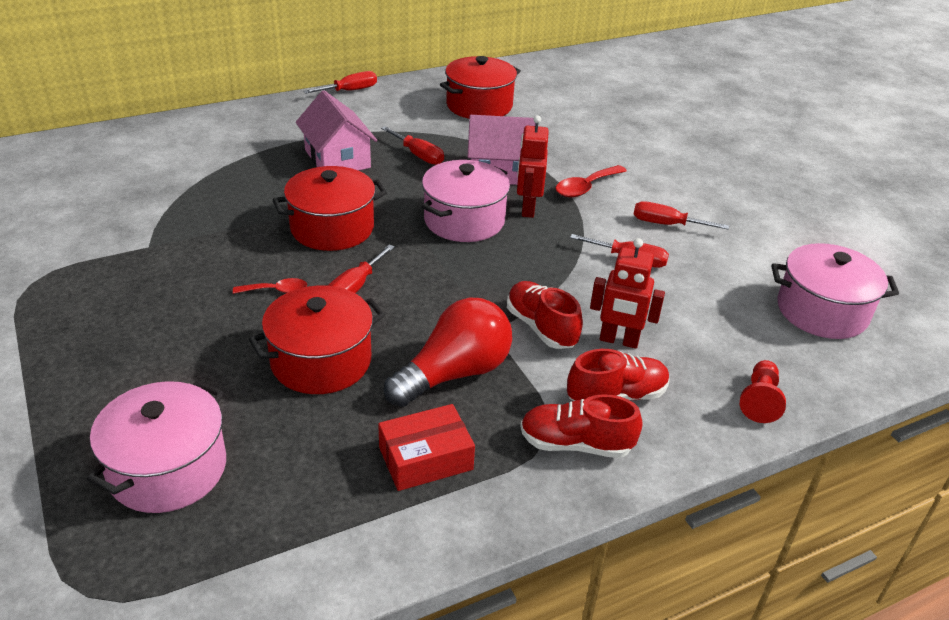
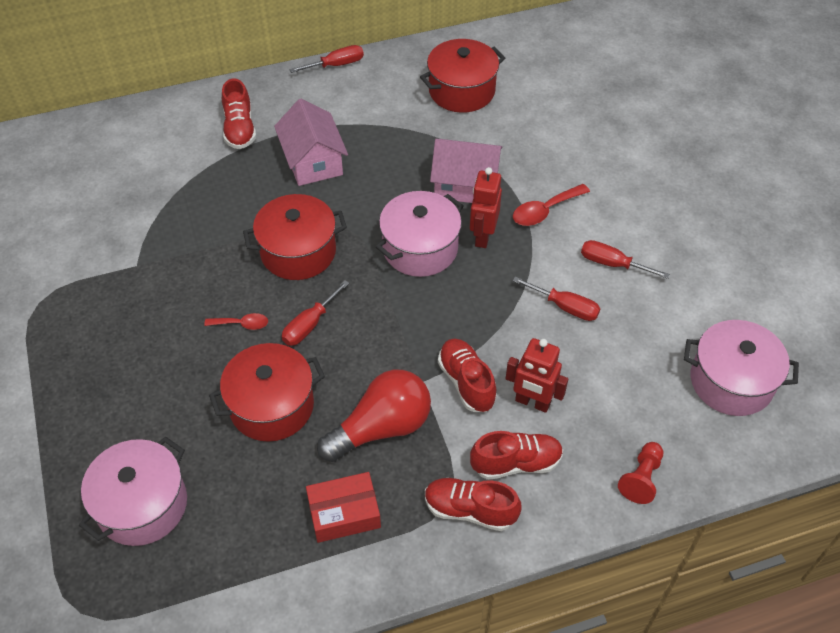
camera: 10 degrees right, 15 degrees up
red screwdriver [381,126,444,165] -> none
none -> red shoe [222,79,256,149]

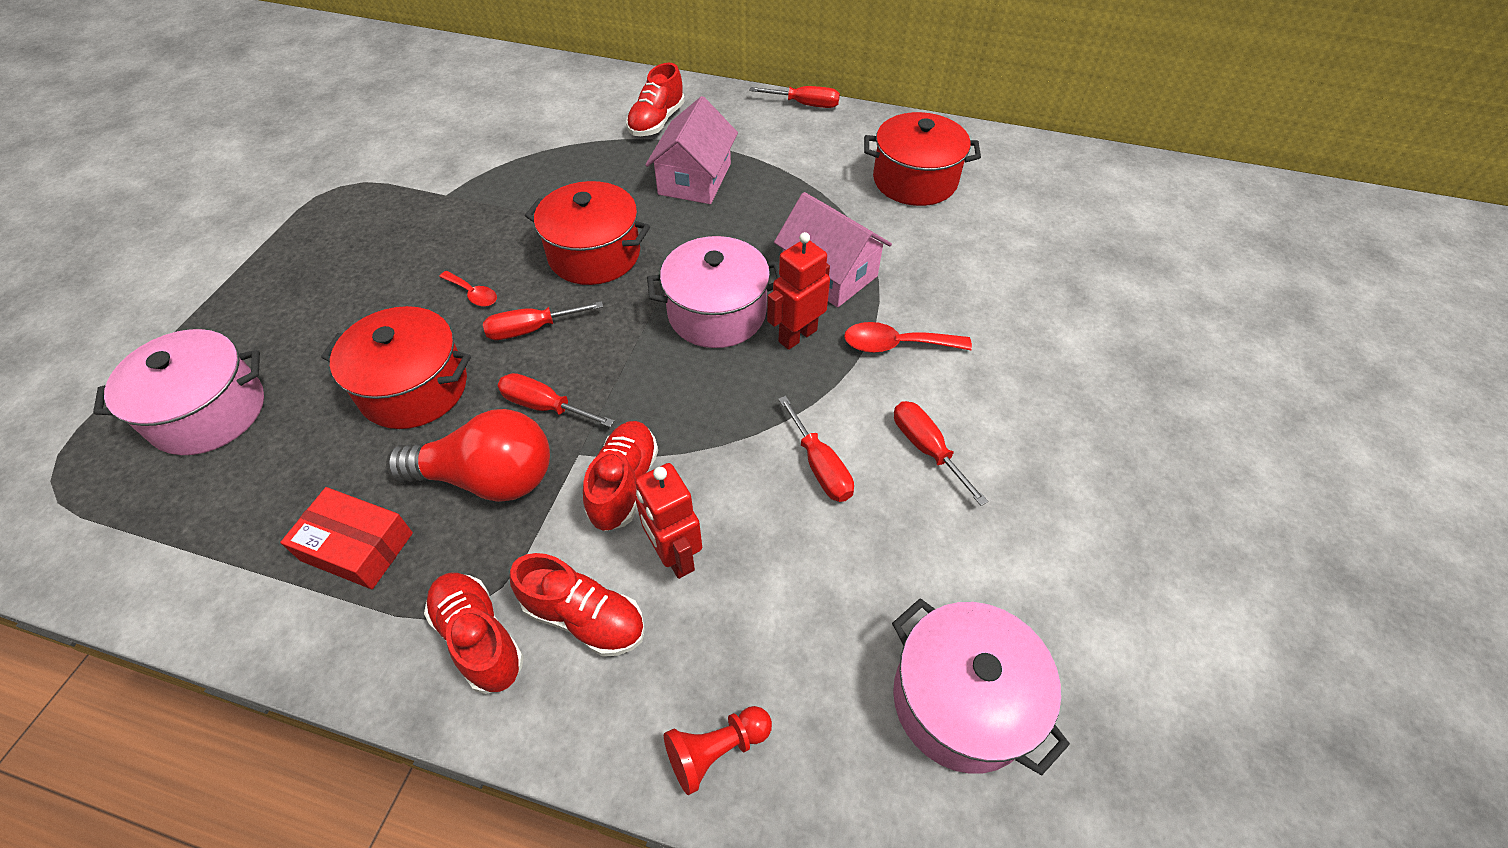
camera: 35 degrees right, 0 degrees up
none -> red screwdriver [497,373,614,427]

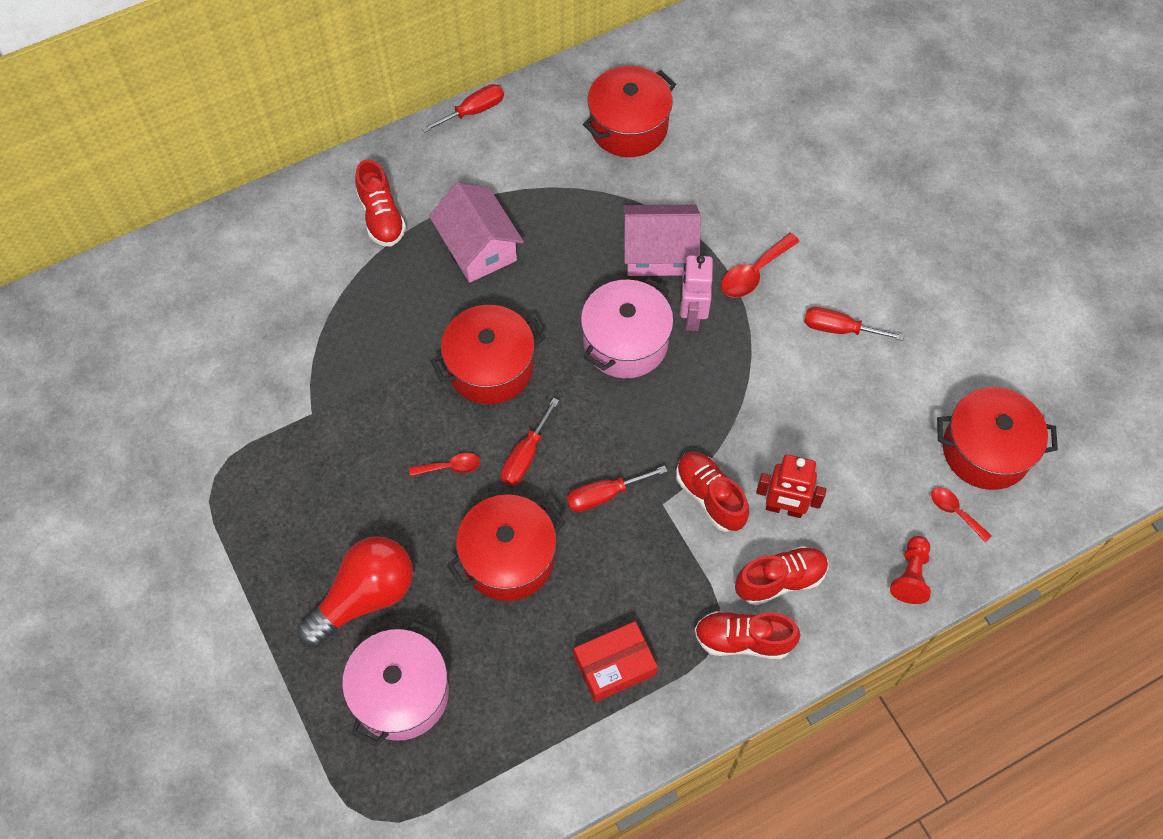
camera: 45 degrees left, 10 degrees up
red light bulb [386,409,550,502] -> red light bulb moved to [297,536,413,648]
red robot [767,232,830,350] -> pink robot [680,255,713,331]
red screwdriver [778,396,854,502] -> none
pink pot [892,598,1070,775] -> red pot [937,387,1058,490]
none -> red spoon [931,487,992,543]

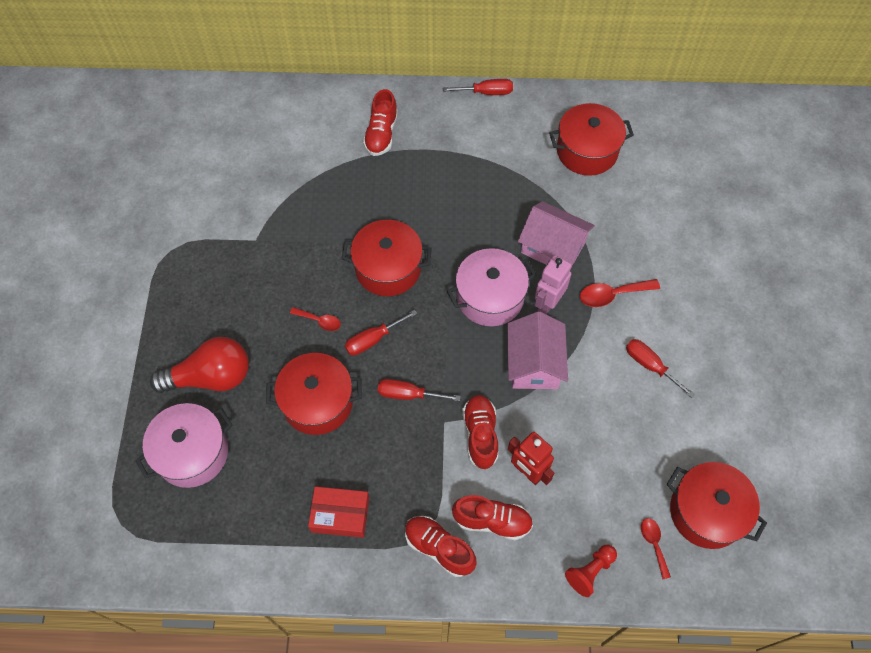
camera: 30 degrees right, 0 degrees up
pink house [429,183,524,283] -> pink house moved to [507,311,568,389]

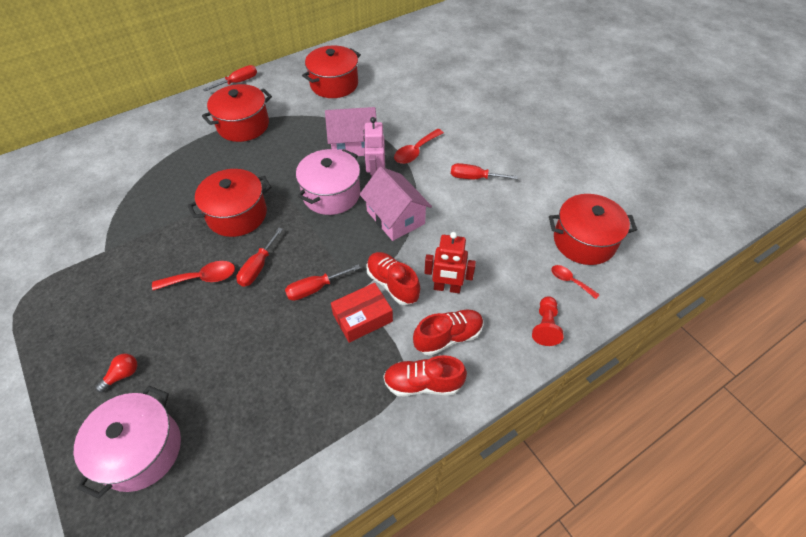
camera: 35 degrees left, 10 degrees down
red light bulb [150,337,249,393] -> red light bulb [95,354,137,392], size x0.42
red pot [266,353,362,435] -> red pot moved to [202,84,272,142]
red spoon [290,307,341,331] -> red spoon [152,261,235,290], size x1.55
red box [308,486,369,538] -> red box moved to [331,283,393,343]
red shoe [363,89,398,156] -> none

